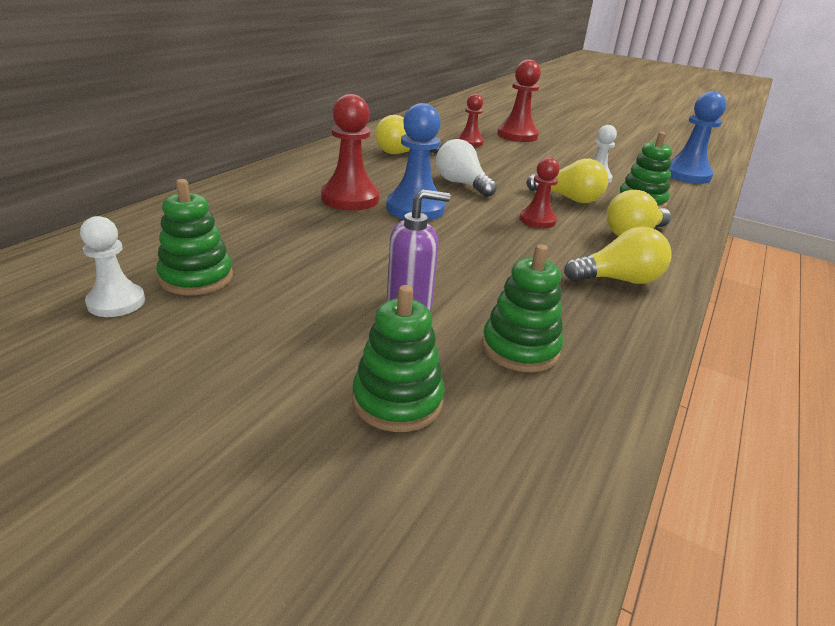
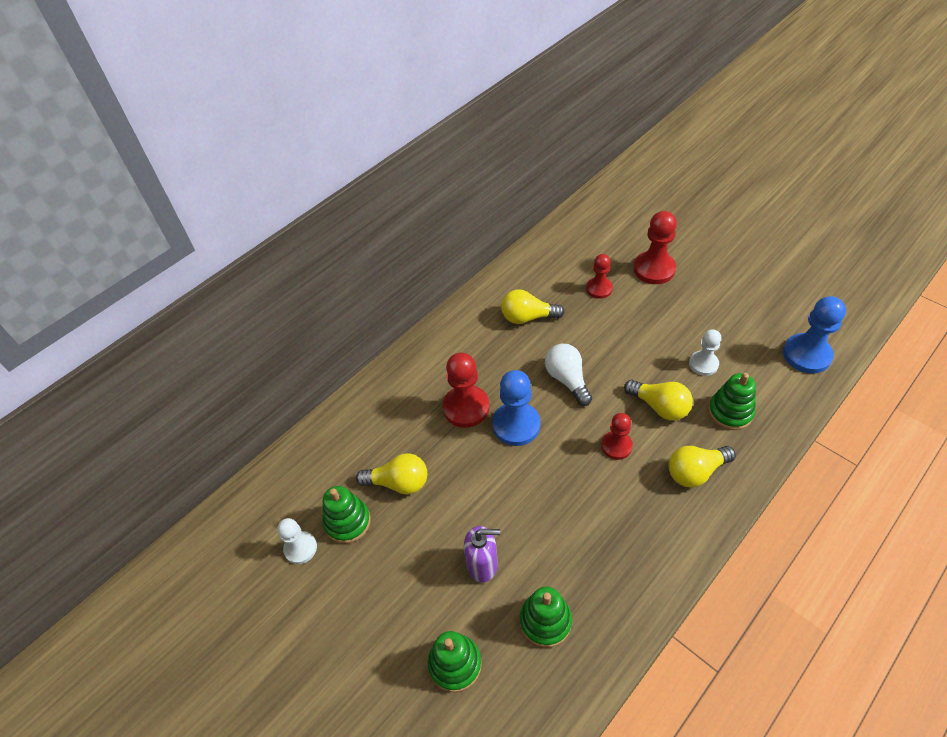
camera: 20 degrees right, 20 degrees up
yellow light bulb [564,226,672,284] -> yellow light bulb moved to [356,453,427,495]

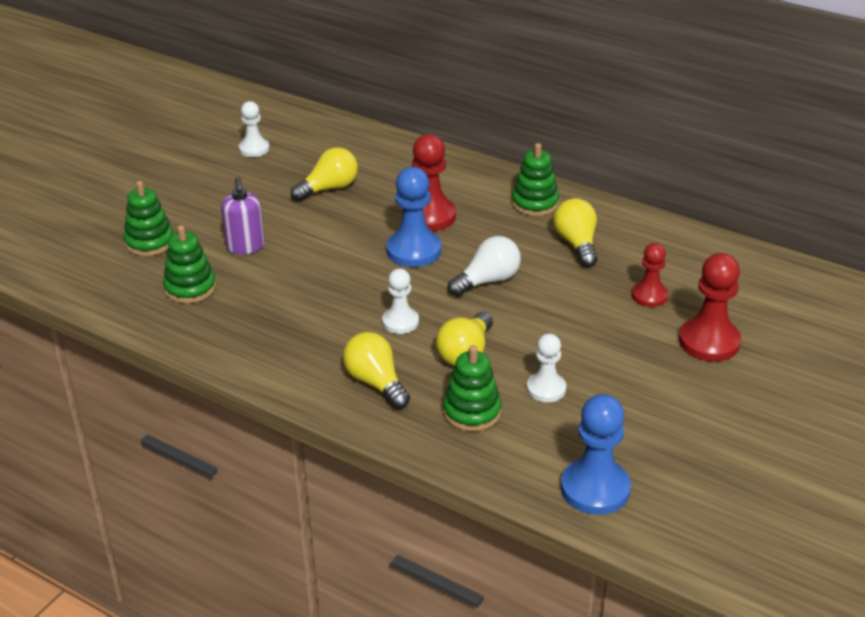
camera: 75 degrees right, 15 degrees down
green stacking toy [322,486,371,544] -> green stacking toy moved to [512,143,559,216]
yellow light bulb [356,453,427,495] -> yellow light bulb turned 120 degrees counterclockwise [291,147,358,201]
red pawn [601,413,633,460] -> white pawn [382,268,419,334]

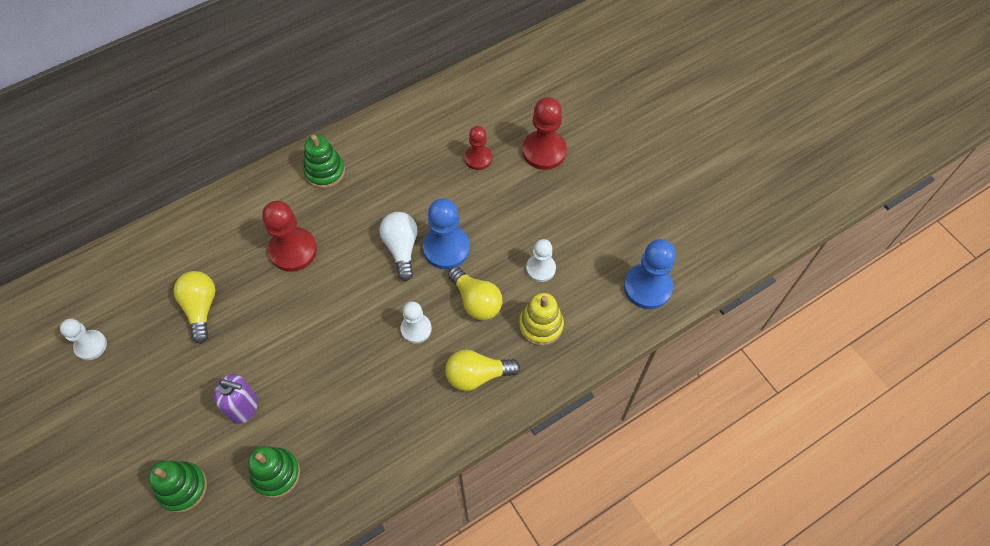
camera: 65 degrees left, 25 degrees up
blue pawn [387,167,441,267] -> blue pawn moved to [423,198,470,269]
green stacking toy [443,345,501,432] -> yellow stacking toy [519,293,564,346]
yellow light bulb [553,198,597,267] -> none

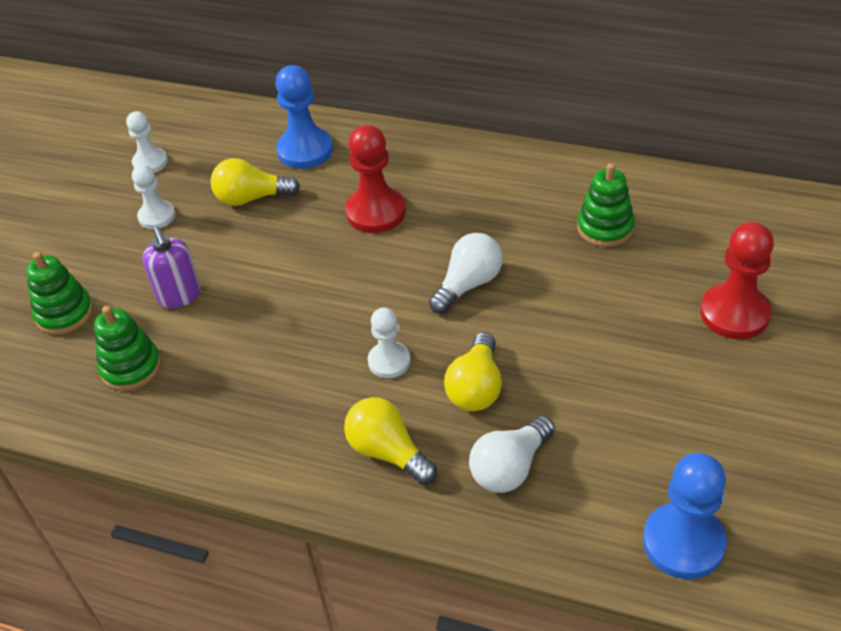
camera: 55 degrees right, 15 degrees down
yellow light bulb [174,271,215,344] -> yellow light bulb turned 135 degrees counterclockwise [211,158,300,206]
green stacking toy [303,135,345,188] -> green stacking toy moved to [577,163,635,247]
blue pawn [423,198,470,269] -> blue pawn moved to [275,65,333,169]
red pawn [465,126,492,170] -> none
yellow stacking toy [519,293,564,346] -> white light bulb [469,416,555,493]
white pawn [526,239,556,282] -> white pawn moved to [132,164,175,229]

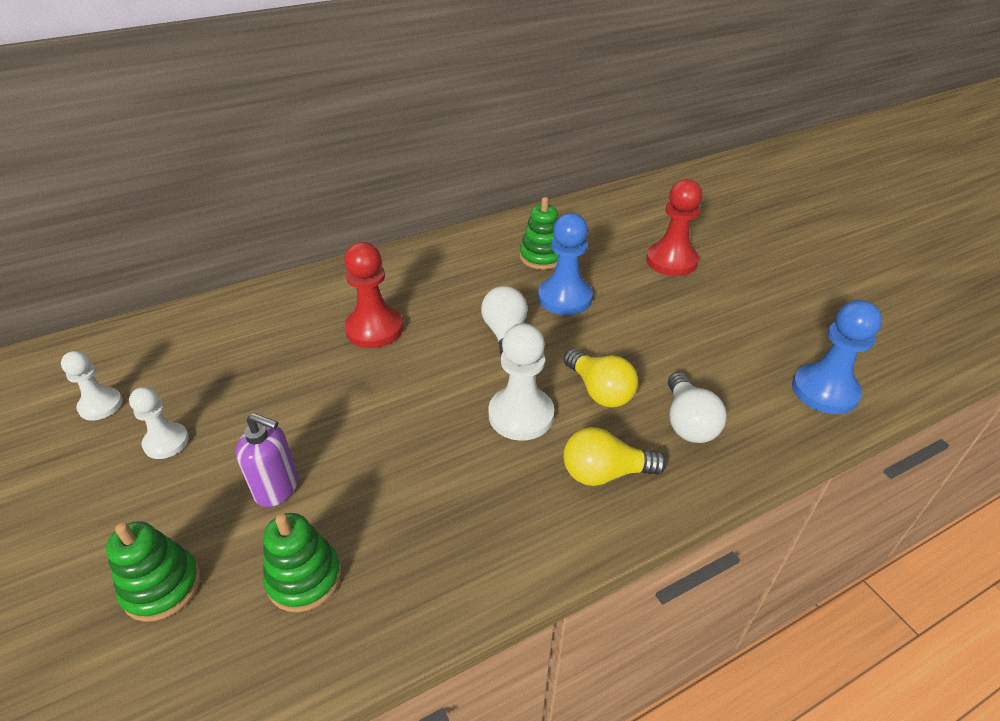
camera: 50 degrees left, 5 degrees down
yellow light bulb [211,158,300,206] -> none
blue pawn [275,65,333,169] -> blue pawn moved to [538,213,593,315]
white pawn [368,308,411,378] -> white pawn [488,323,554,441], size x1.61

